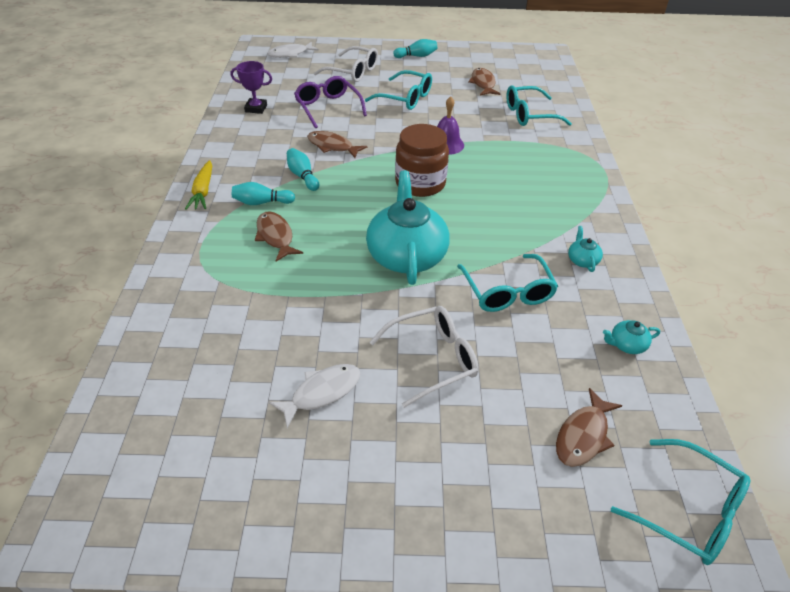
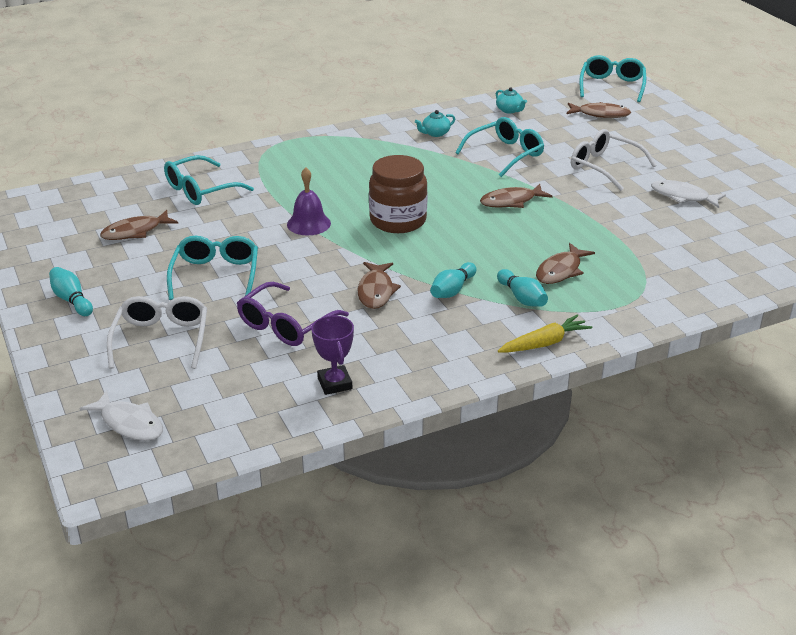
camera: 115 degrees left, 10 degrees down
turquoise teapot [366,170,450,285] -> brown fish [480,184,553,208]
turquoise glasses [506,85,572,126] -> turquoise glasses turned 90 degrees clockwise [164,155,254,205]

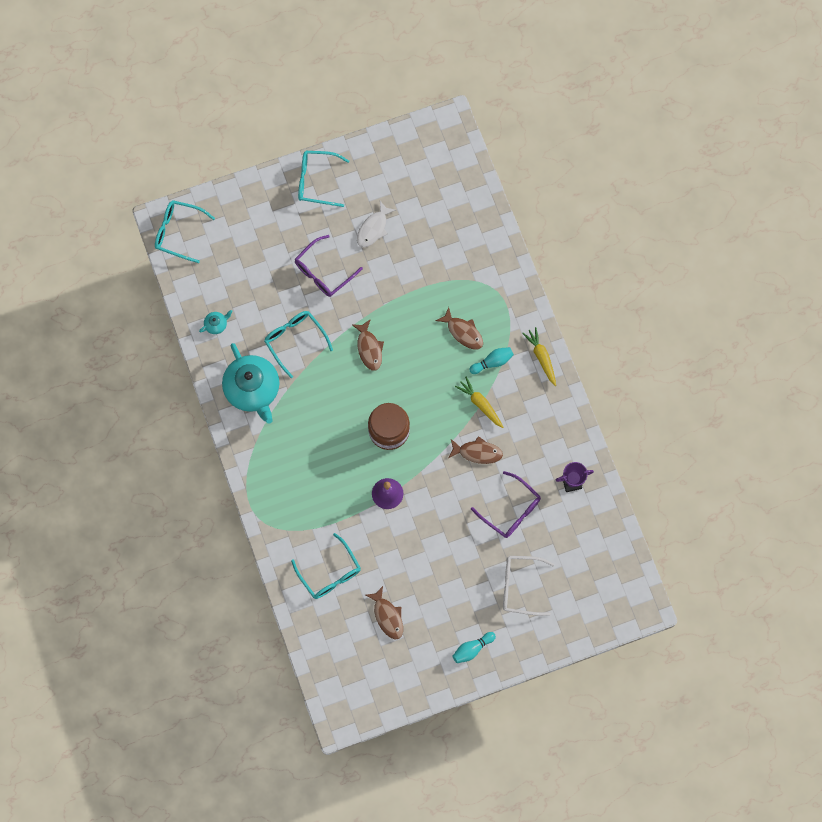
camera: 85 degrees left, 40 degrees up
white fish [80,390,163,441] -> none
turquoise glasses [167,236,258,300] -> turquoise glasses moved to [298,151,349,207]
turquoise teapot [415,110,455,137] -> turquoise teapot [222,343,280,424], size x2.45
turquoise bowling pin [430,262,477,298] -> yellow carrot [455,377,503,428]
brown fish [566,102,631,118] -> none
white glasses [571,129,657,191] -> purple glasses [295,235,363,297]

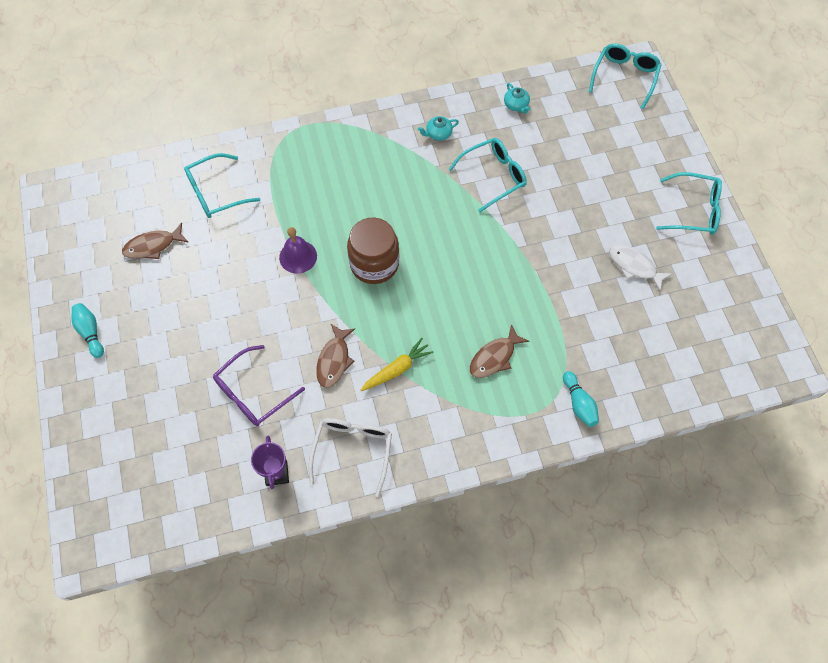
camera: 95 degrees right, 10 degrees down
turquoise teapot [222,343,280,424] -> turquoise teapot [418,116,459,141], size x0.41
purple glasses [295,235,363,297] -> none
turquoise glasses [298,151,349,207] -> turquoise glasses turned 90 degrees clockwise [656,172,722,235]
brown fish [352,319,384,371] -> none
turquoise bowling pin [469,347,514,374] -> turquoise bowling pin moved to [563,371,599,427]
white glasses [503,556,554,616] -> white glasses moved to [309,418,392,497]
yellow carrot [522,327,556,386] -> none

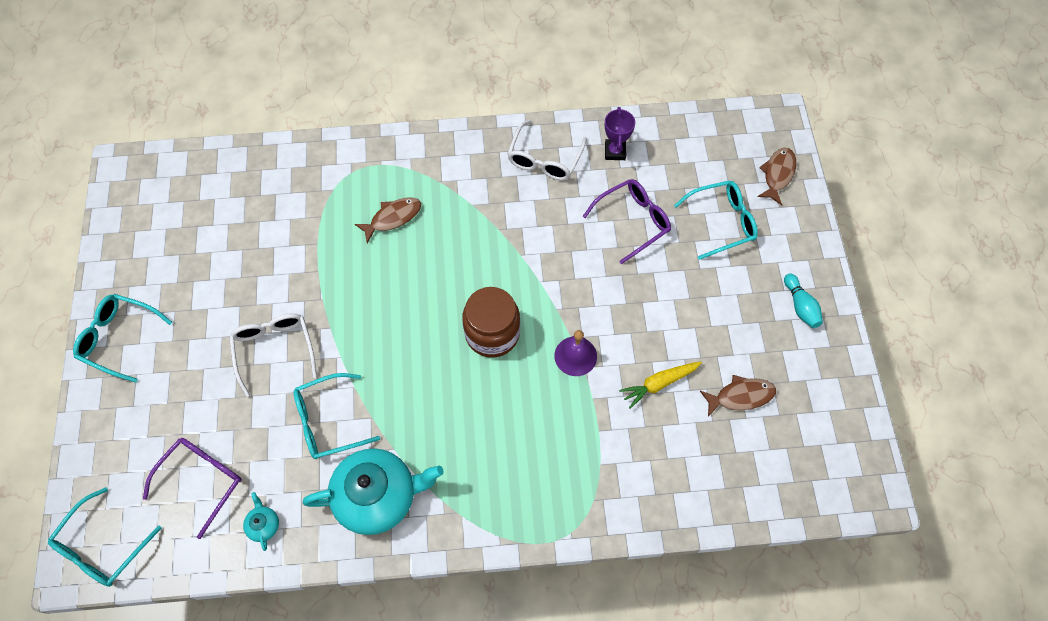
camera: 170 degrees left, 0 degrees up
turquoise glasses [184,153,260,218] -> turquoise glasses moved to [674,181,758,260]
brown fish [316,324,355,388] -> brown fish moved to [757,148,796,205]
yellow carrot [361,338,434,391] -> yellow carrot moved to [619,362,702,409]
turquoise teapot [418,116,459,141] -> turquoise teapot [303,448,444,535], size x2.45
turquoise bowling pin [563,371,599,427] -> none
white fish [609,245,672,291] -> none
none -> purple glasses [143,438,242,539]
none -> white glasses [229,313,317,397]

